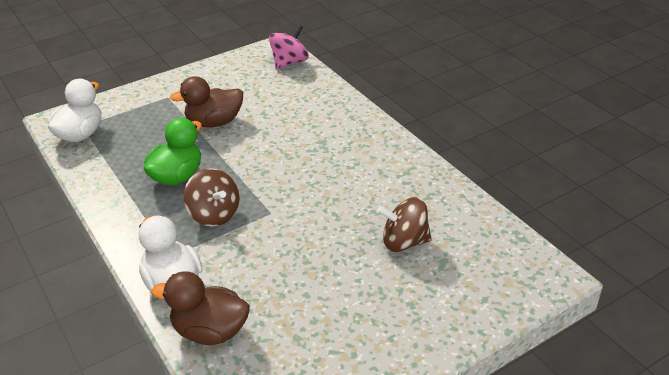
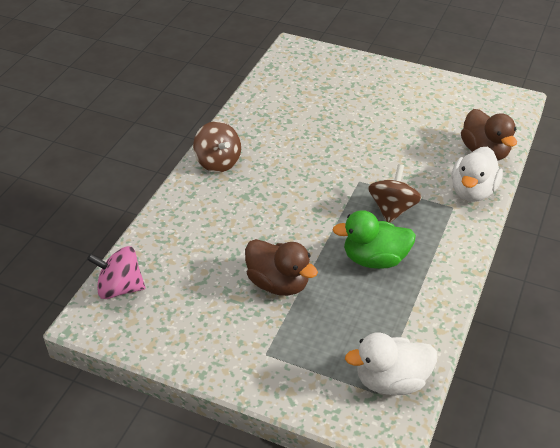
camera: 125 degrees left, 5 degrees up
brown spinning top [377,197,432,252] -> brown spinning top moved to [193,121,241,172]

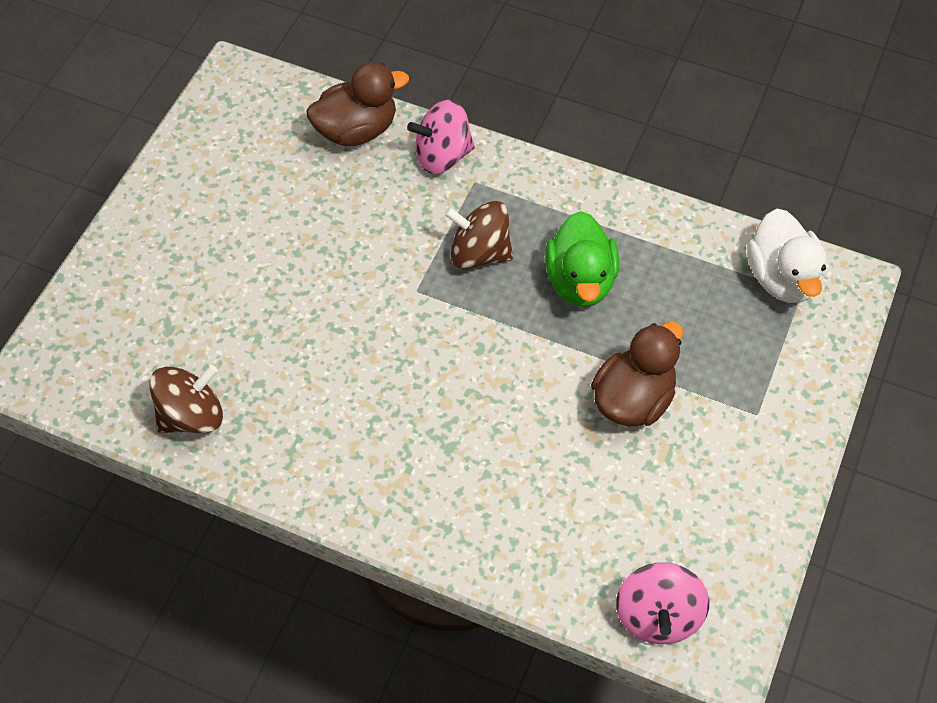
camera: 90 degrees left, 15 degrees up
brown spinning top [193,121,241,172] -> brown spinning top moved to [149,365,223,433]
white duck [451,147,503,202] -> pink spinning top [407,100,475,174]

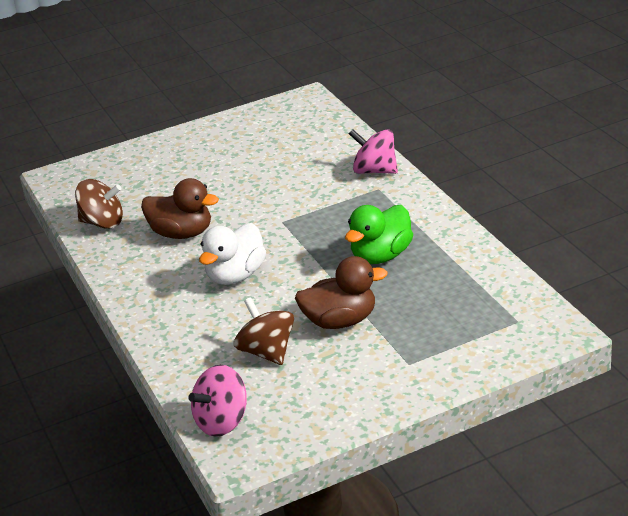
camera: 45 degrees right, 25 degrees down
brown duck [307,62,409,146] -> brown duck moved to [141,178,219,239]
brown spinning top [444,201,513,269] -> brown spinning top moved to [234,297,294,365]
white duck [747,209,827,303] -> white duck moved to [199,223,266,285]

